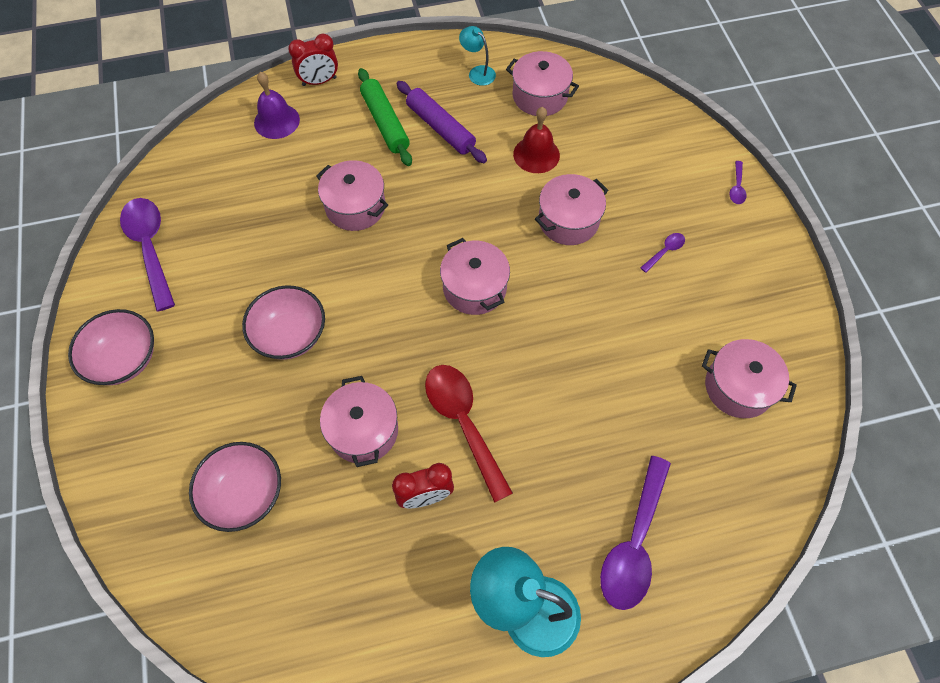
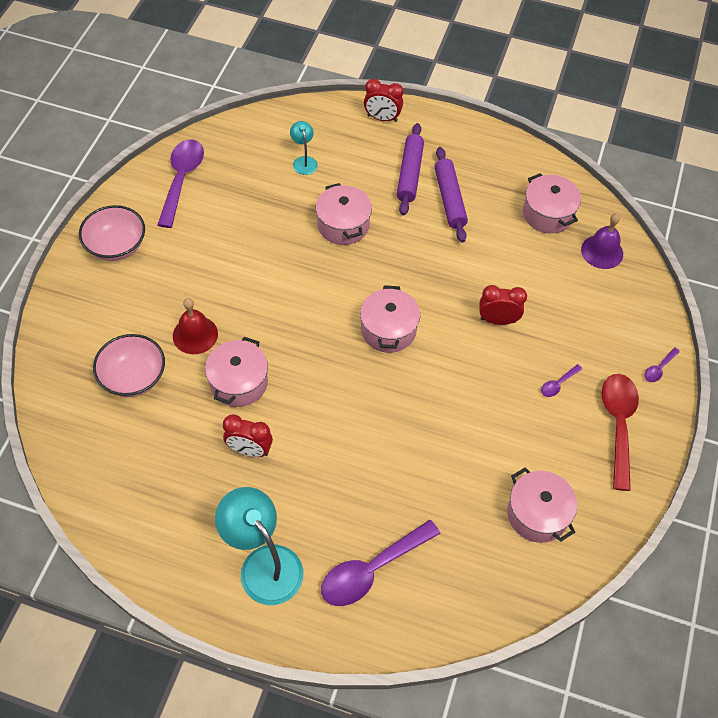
camera: 30 degrees right, 5 degrees down
pink bowl [242,285,325,360] -> none
purple bell [254,72,300,139] -> purple bell moved to [581,213,623,269]
green rolling pin [358,68,412,166] -> purple rolling pin [397,123,424,215]
red spoon [425,365,513,503] -> red spoon moved to [602,374,639,491]
turquoise lamp [459,26,496,86] -> turquoise lamp moved to [290,121,318,175]
red bell [513,107,560,173] -> red bell moved to [173,298,218,354]
pink pot [535,174,608,245] -> red clock [479,285,527,325]
purple spoon [640,233,685,273] -> purple spoon turned 150 degrees clockwise [541,364,582,397]

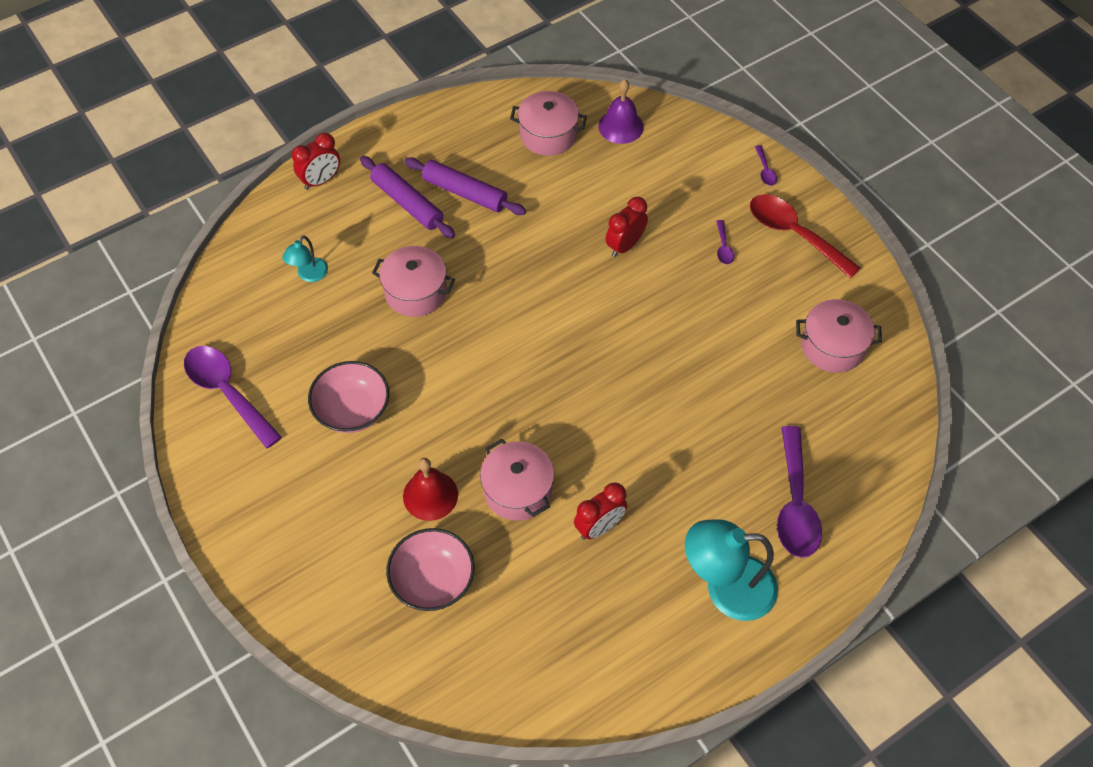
camera: 50 degrees left, 0 degrees up
pink bowl [79,205,145,261] -> pink bowl moved to [308,361,389,433]
turquoise lamp [290,121,318,175] -> turquoise lamp turned 90 degrees counterclockwise [282,235,328,282]
pink pot [360,285,420,353] -> none

